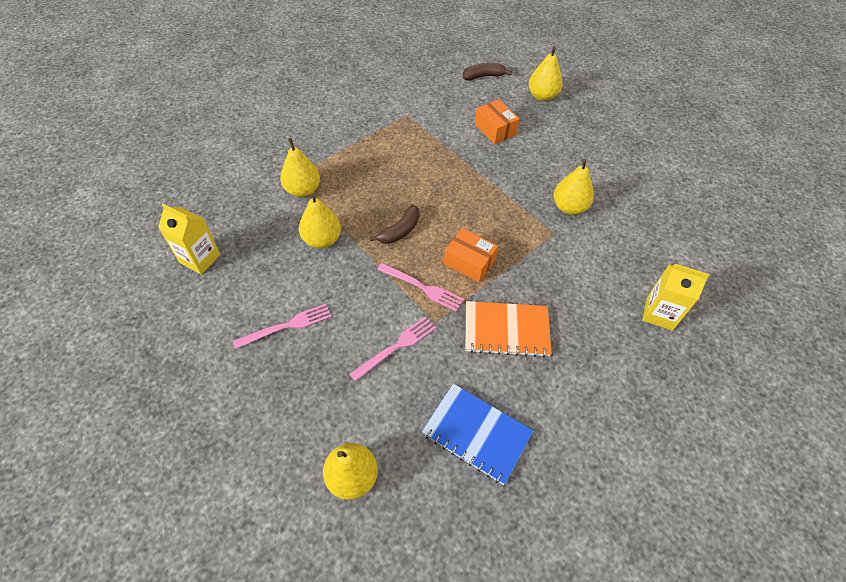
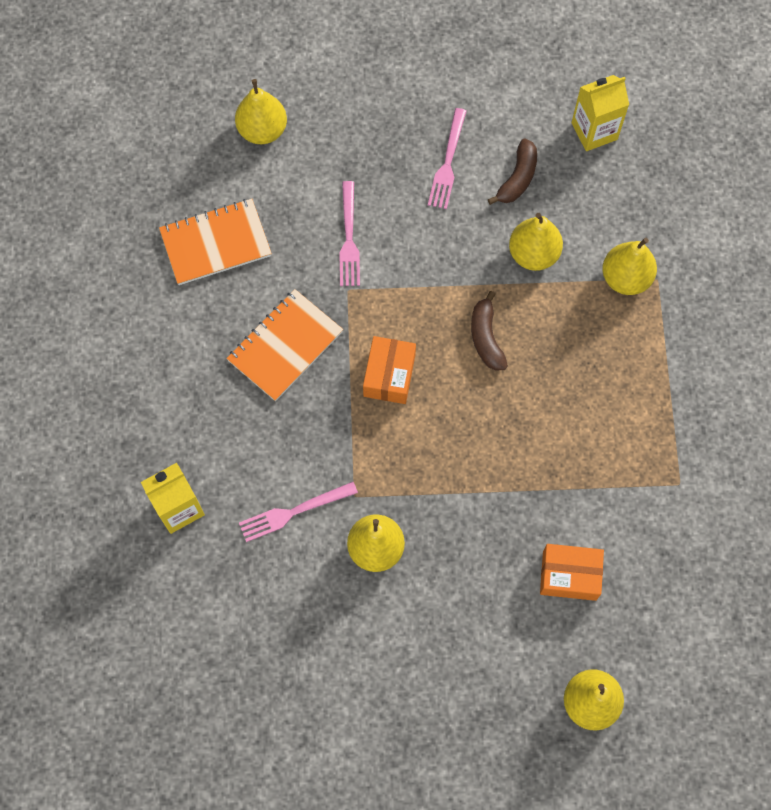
camera: 130 degrees right, 15 degrees up
pink fork [377,263,464,312] -> pink fork moved to [239,482,358,542]
blue notebook [422,384,533,485] -> orange notebook [159,199,272,285]
orange box [444,228,498,283] -> orange box turned 60 degrees counterclockwise [363,336,416,404]
brown banana [463,63,512,81] -> brown banana moved to [488,139,537,205]

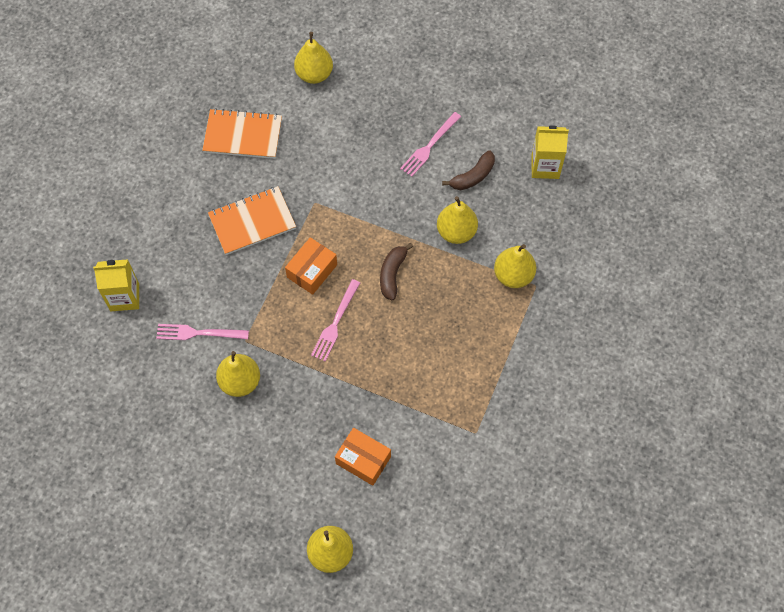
camera: 25 degrees right, 5 degrees down
pink fork [339,181,360,286] -> pink fork moved to [311,279,360,362]

